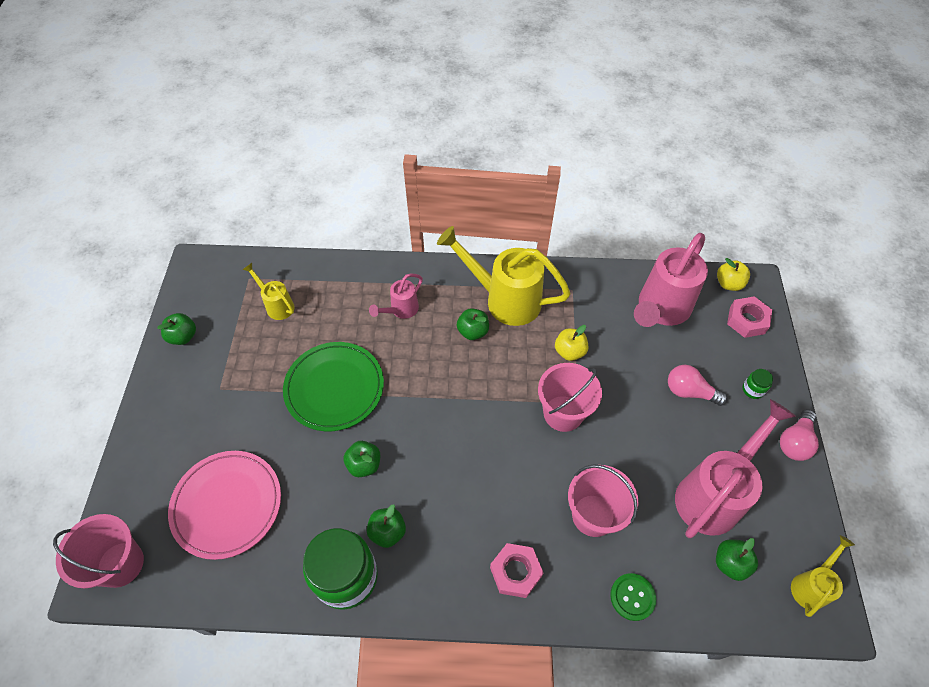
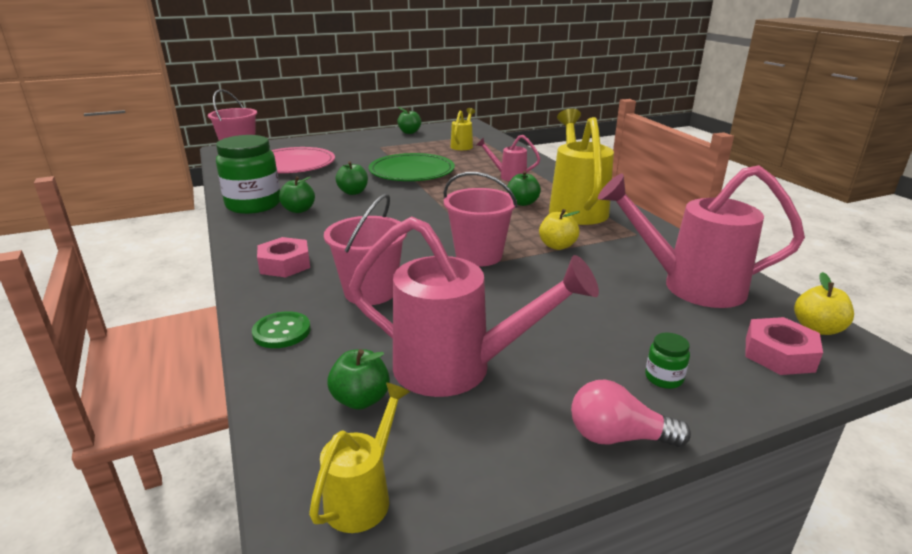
camera: 65 degrees right, 30 degrees down
pink light bulb [668,365,728,406] -> none
yellow watering can [791,535,855,617] -> yellow watering can turned 75 degrees counterclockwise [309,383,410,533]

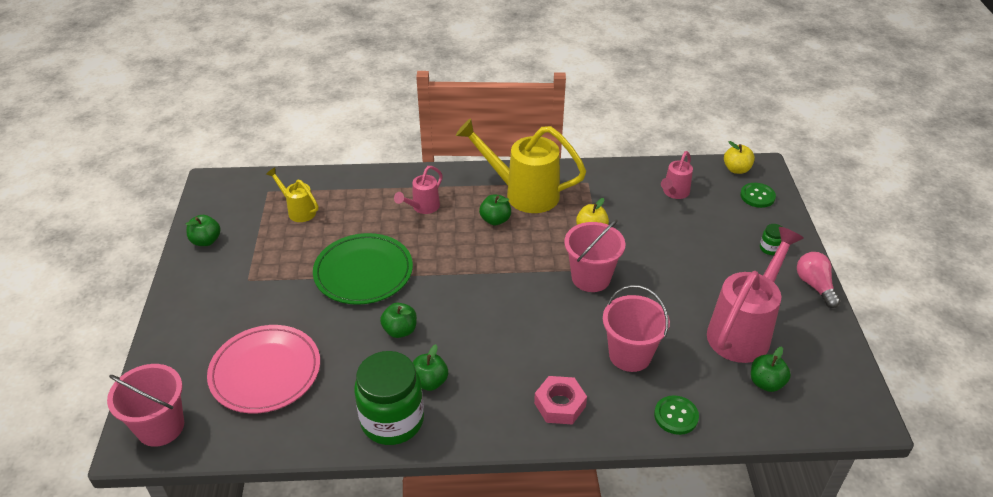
camera: 70 degrees left, 15 degrees up
yellow watering can [309,383,410,533] -> none
pink light bulb [571,380,691,447] -> pink light bulb turned 135 degrees clockwise [797,252,840,308]
pink watering can [598,165,805,308] -> pink watering can [661,151,693,199], size x0.51
pink nut [746,317,823,375] -> green button [740,183,776,208]

